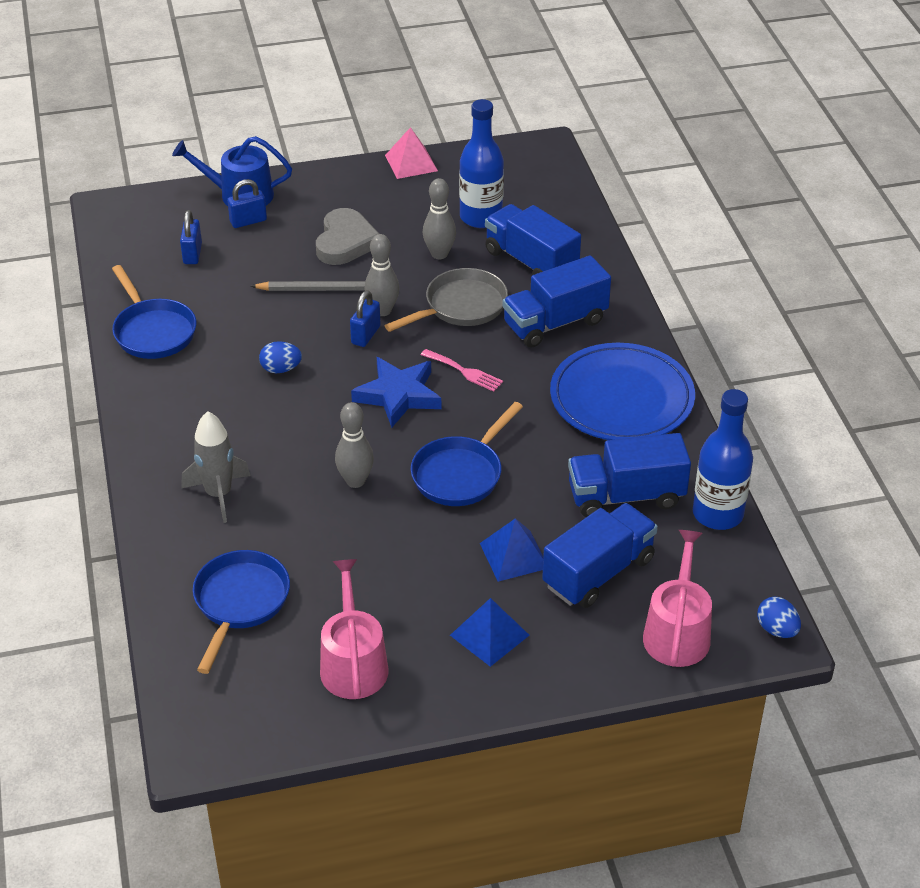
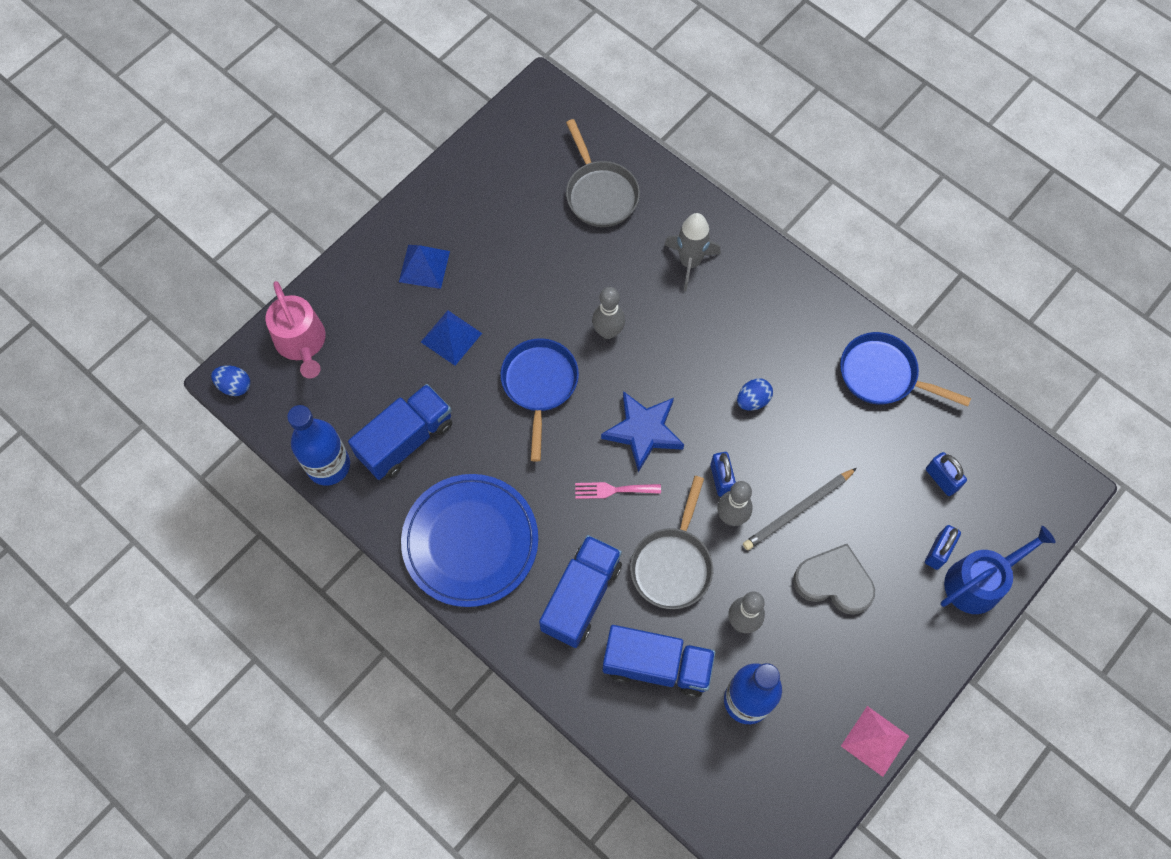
camera: 145 degrees right, 25 degrees up
blue pan [193,550,290,674] -> grey pan [566,119,640,227]
grey heart [316,208,379,265] -> grey heart turned 135 degrees clockwise [793,544,875,615]
pink watering can [320,559,389,699] -> none
blue truck [542,503,658,608] -> none

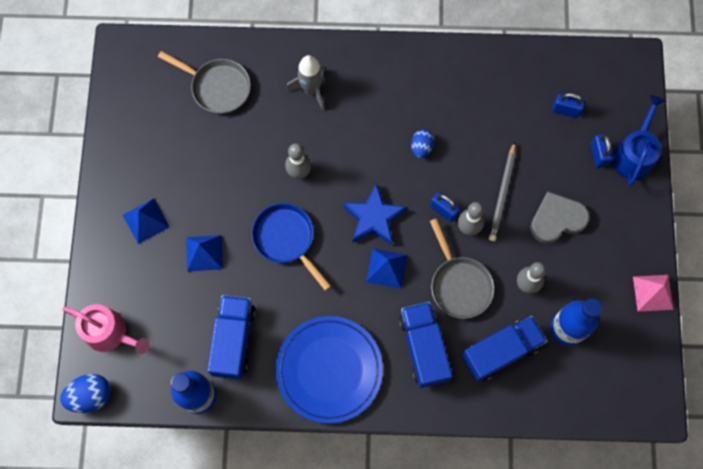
camera: 40 degrees left, 5 degrees up
blue egg [211,365,250,396] -> blue egg [60,374,111,413], size x1.52
pink fork [575,482,661,499] -> blue pyramid [366,248,407,289]
blue pan [840,332,971,407] -> none

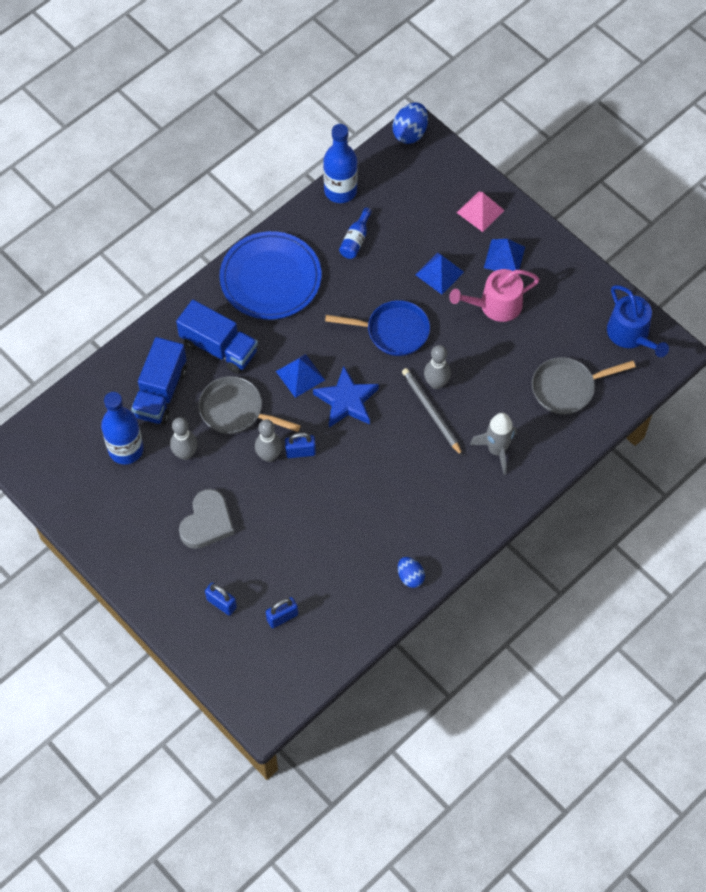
camera: 135 degrees right, 10 degrees down
pink watering can [62,304,150,354] -> pink watering can moved to [449,269,540,322]
blue truck [207,295,256,380] -> blue bottle [339,208,372,259]
blue egg [411,129,434,158] -> blue egg moved to [398,557,425,588]
grey pencil [489,142,515,241] -> grey pencil moved to [402,368,463,456]
blue watering can [612,95,665,186] -> blue watering can moved to [607,285,669,357]
pink pyramid [633,275,673,312] -> pink pyramid moved to [457,191,505,232]

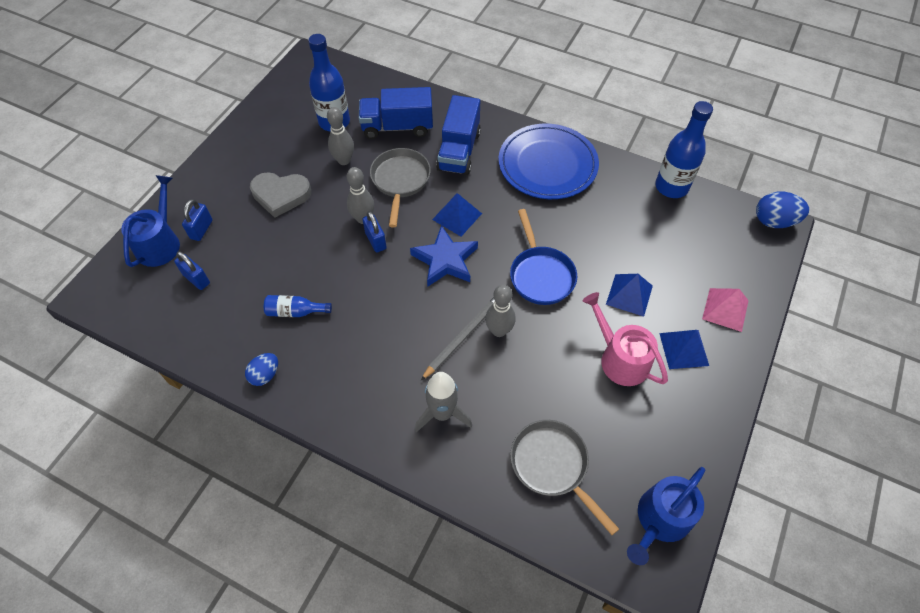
camera: 70 degrees right, 5 degrees down
blue bottle [339,208,372,259] -> blue bottle moved to [264,295,332,317]
none -> blue watering can [121,175,180,267]

